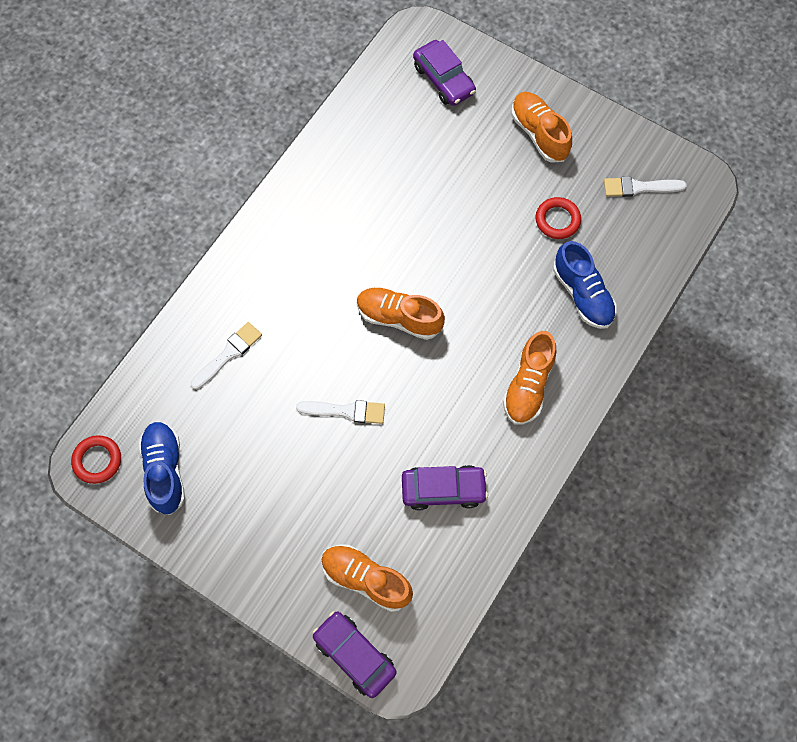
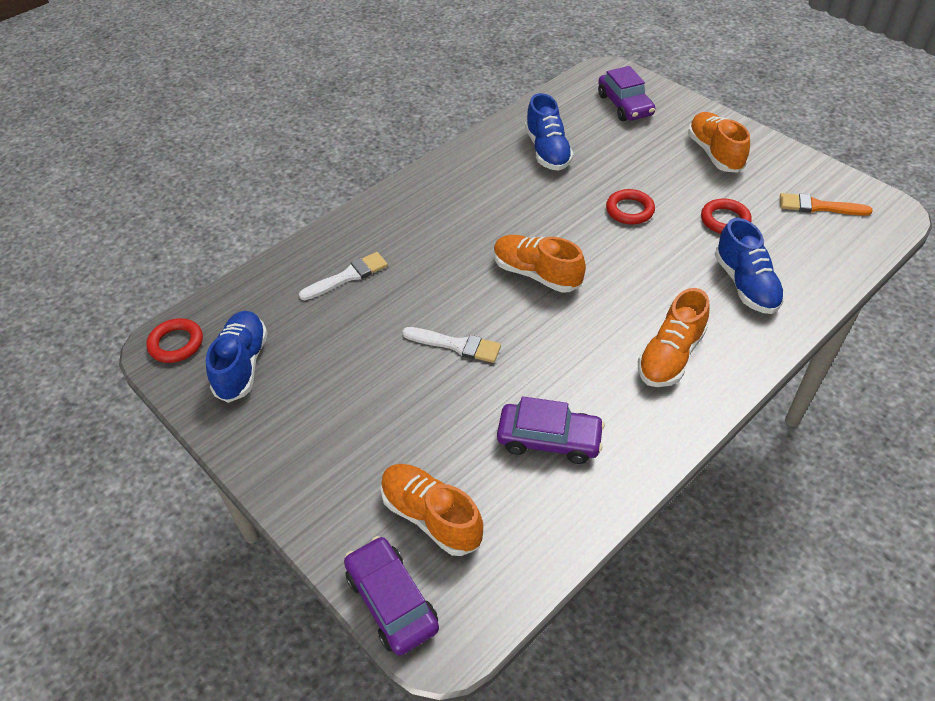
camera: 15 degrees right, 20 degrees down
white brush [604,177,687,197] -> orange brush [780,193,873,216]
none -> blue shoe [525,93,574,171]
none -> red ring [606,189,655,225]

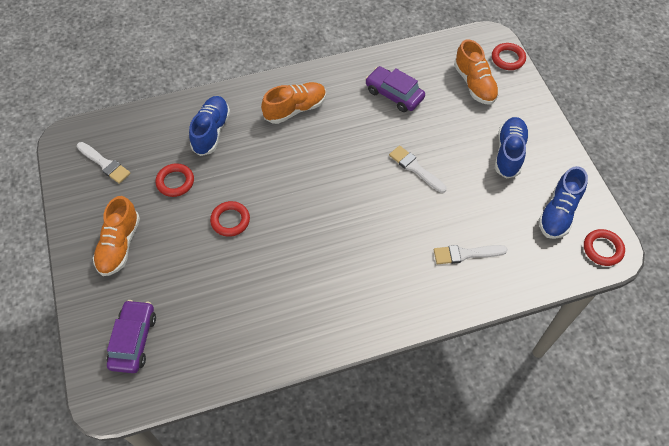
camera: 155 degrees left, 10 degrees up
purple car [344,536,439,656] -> red ring [492,43,526,70]
orange shoe [494,235,586,293] -> none
blue shoe [525,93,574,171] -> blue shoe moved to [495,117,529,179]
orange brush [780,193,873,216] -> white brush [77,142,131,184]

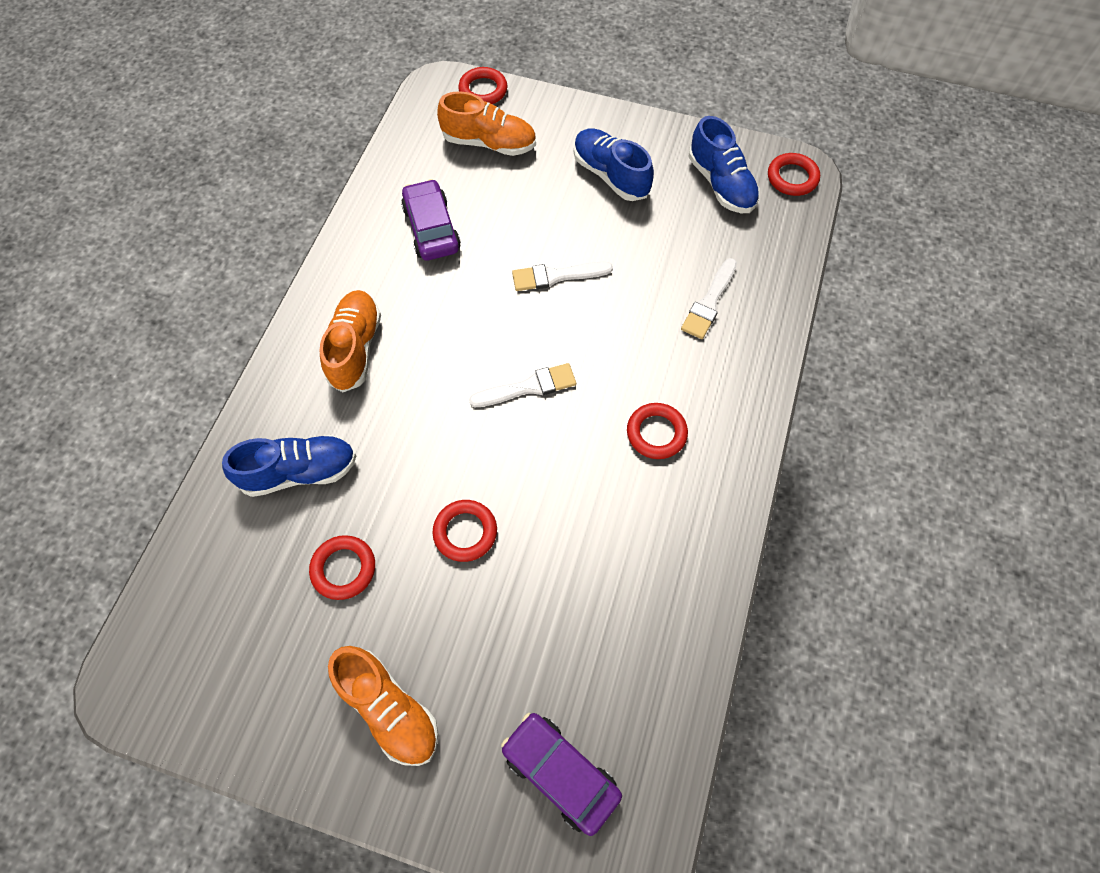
camera: 55 degrees left, 5 degrees up
white brush [77,142,131,184] -> white brush moved to [469,363,576,407]
blue shoe [189,96,230,156] -> blue shoe turned 120 degrees clockwise [222,435,356,497]
purple car [365,66,425,112] -> purple car turned 90 degrees clockwise [401,179,461,261]
none -> red ring [627,403,688,459]

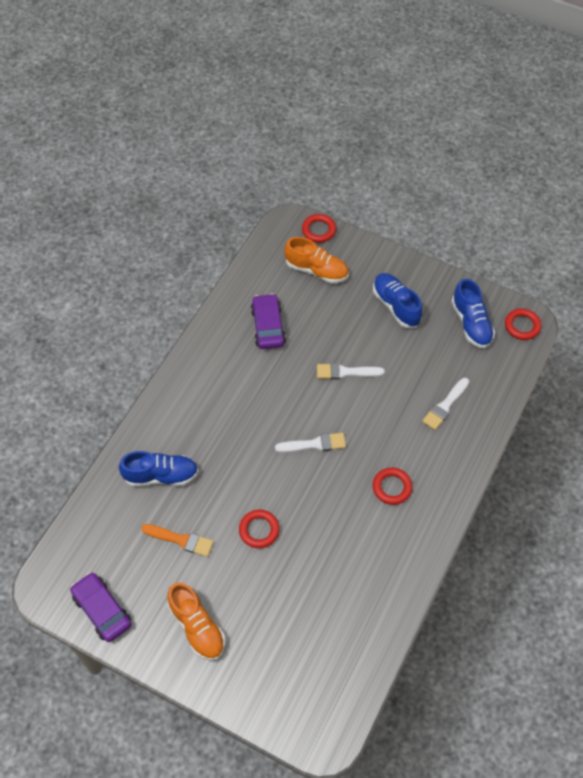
camera: 10 degrees right, 5 degrees down
red ring [309,535,375,600] -> orange brush [141,524,214,557]
orange shoe [320,290,381,392] -> none
purple car [501,713,622,836] -> purple car moved to [70,572,131,642]

